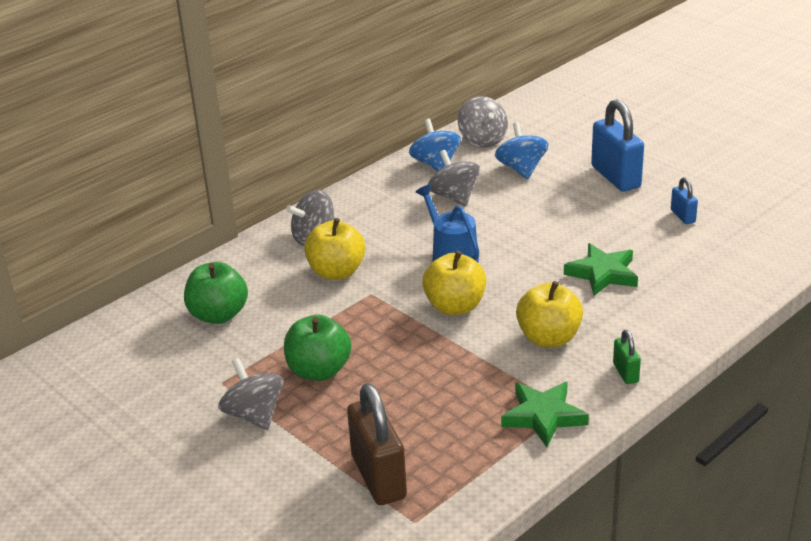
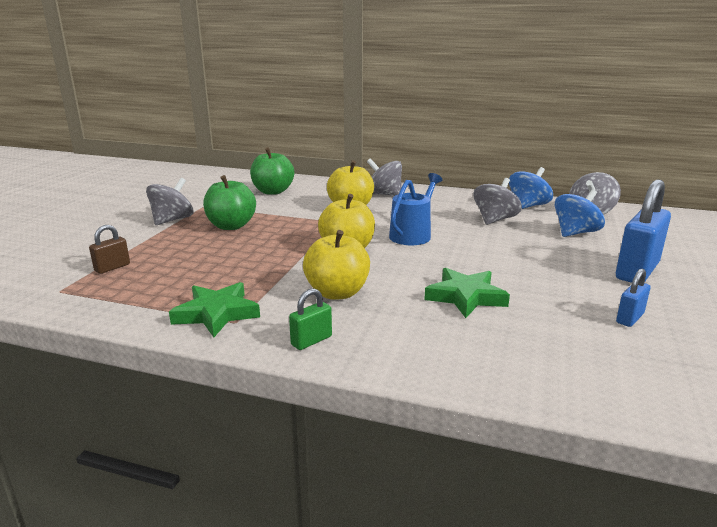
camera: 60 degrees right, 10 degrees down
brown padlock [347,383,407,505] -> brown padlock [89,225,130,274], size x0.49

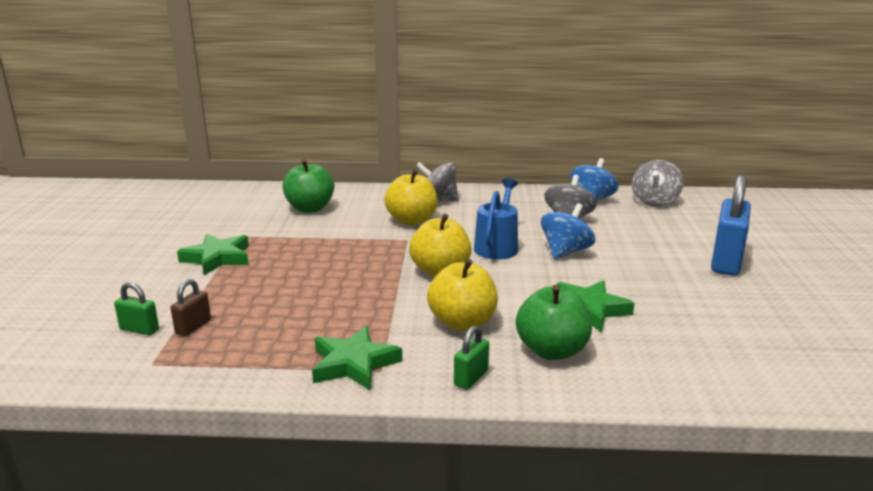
camera: 15 degrees left, 0 degrees up
grey spinning top [146,178,194,225] -> green star [177,234,249,275]
green apple [203,175,256,230] -> green apple moved to [516,285,592,360]
blue spinning top [554,189,605,237] -> blue spinning top moved to [541,203,596,259]
blue padlock [616,269,650,327] -> none
none -> green padlock [114,282,159,335]

